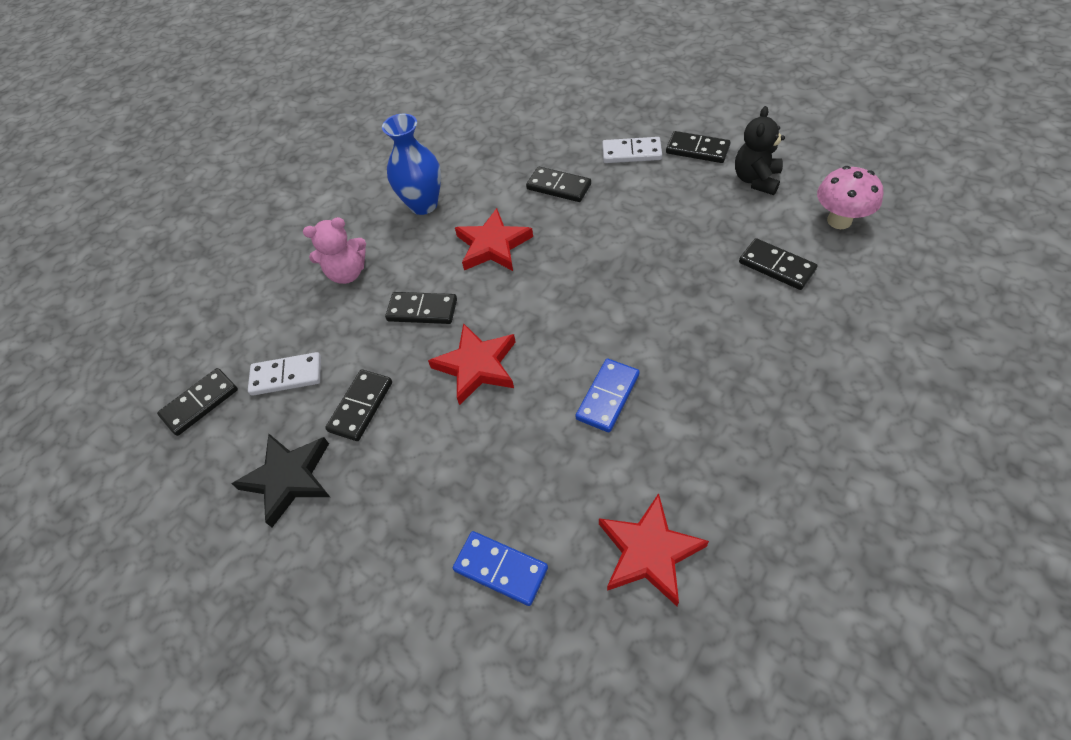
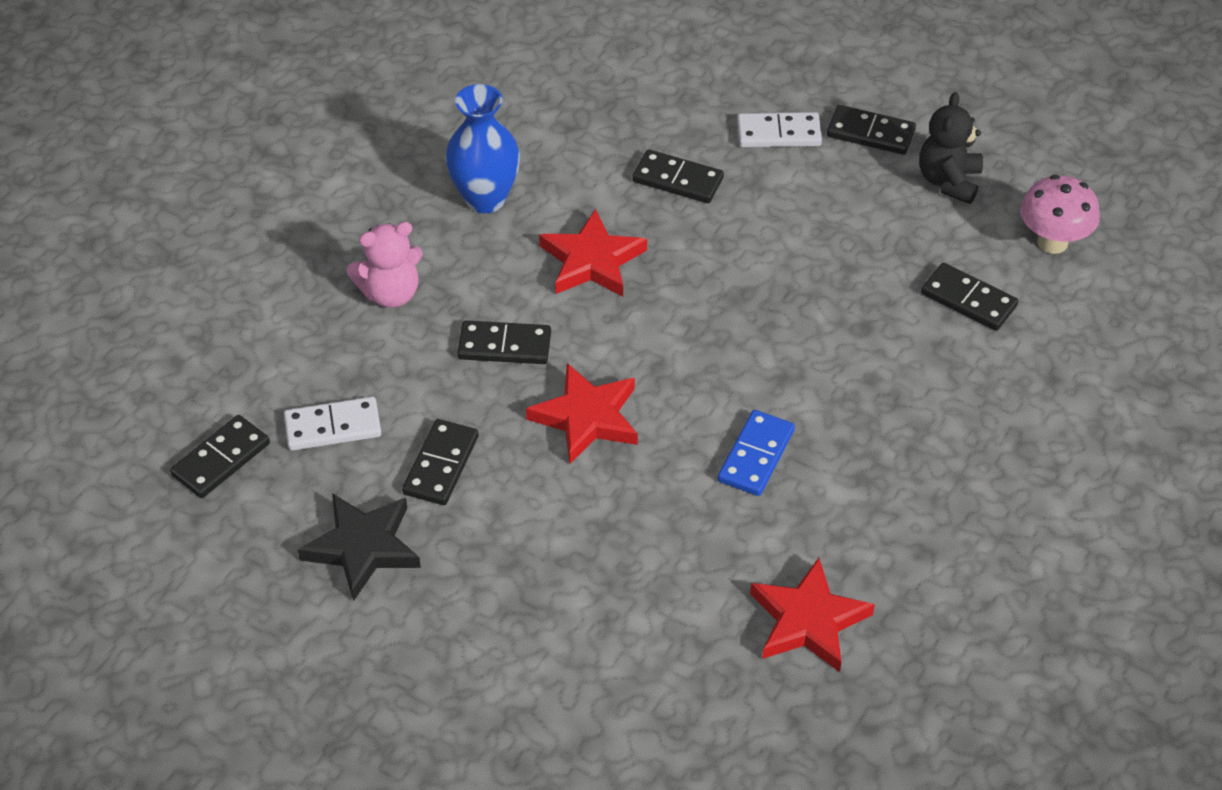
camera: 10 degrees left, 5 degrees down
blue domino [453,531,548,606] -> none

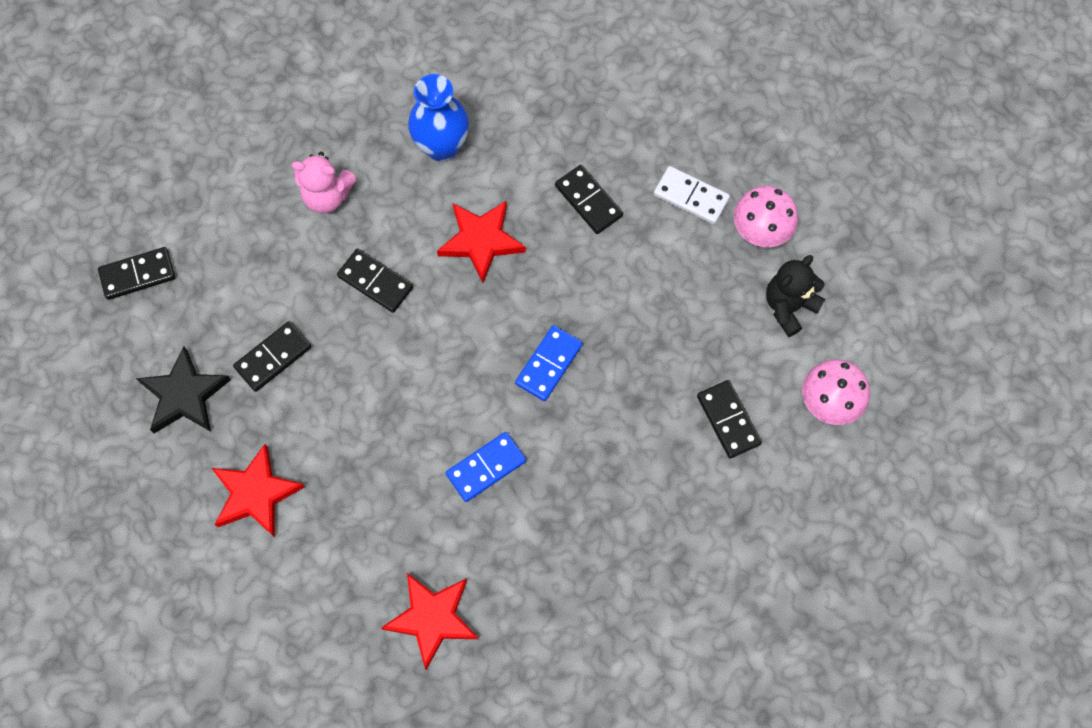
camera: 30 degrees right, 20 degrees up
white domino [284,397,381,451] -> none
red star [526,363,638,464] -> red star moved to [212,444,305,537]
black domino [827,105,916,155] -> pink mushroom [734,186,798,247]
none -> blue domino [515,325,583,401]

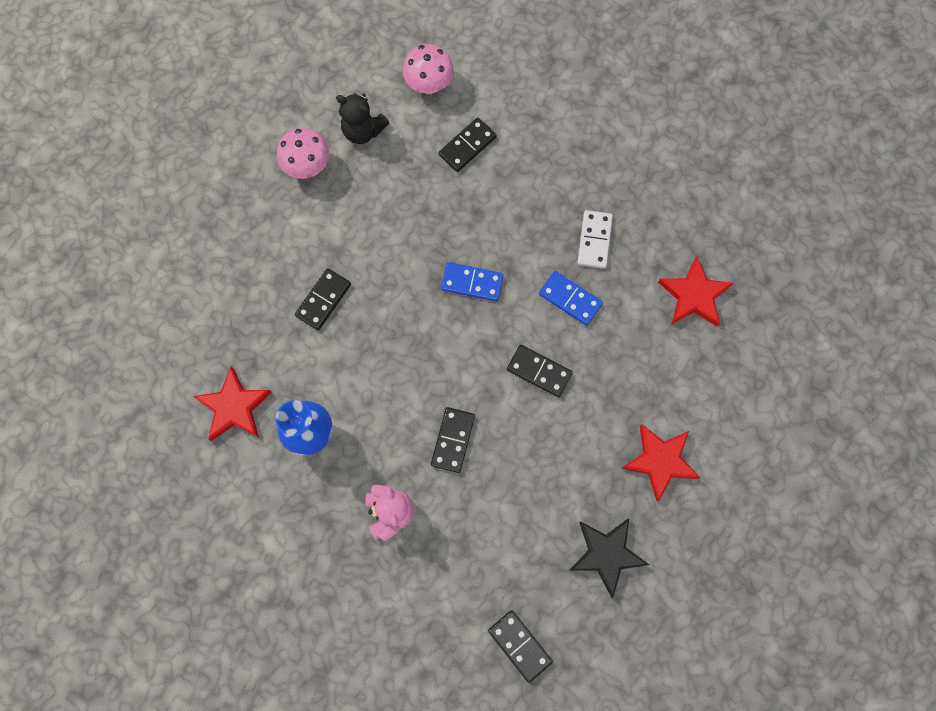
camera: 110 degrees left, 5 degrees up
black domino [233,321,312,392] -> black domino moved to [507,345,573,397]
red star [437,200,526,283] -> red star moved to [193,367,272,441]
white domino [654,166,730,224] -> white domino moved to [577,210,613,269]

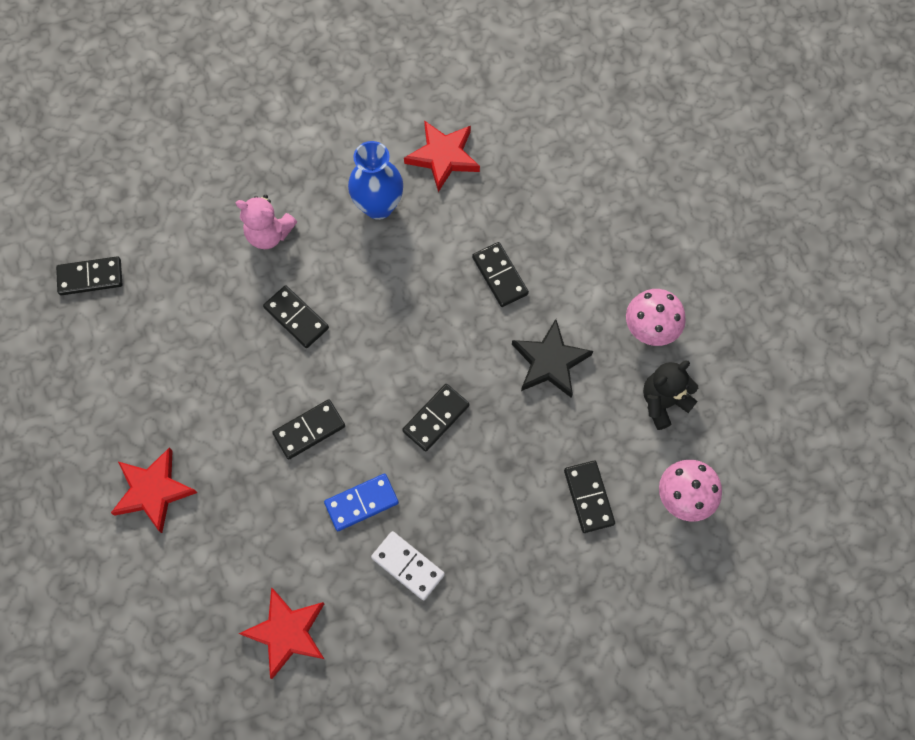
camera: 120 degrees right, 5 degrees down
blue domino [441,262,504,301] -> black domino [402,384,470,451]
black star [570,519,649,598] -> black star moved to [512,319,593,398]

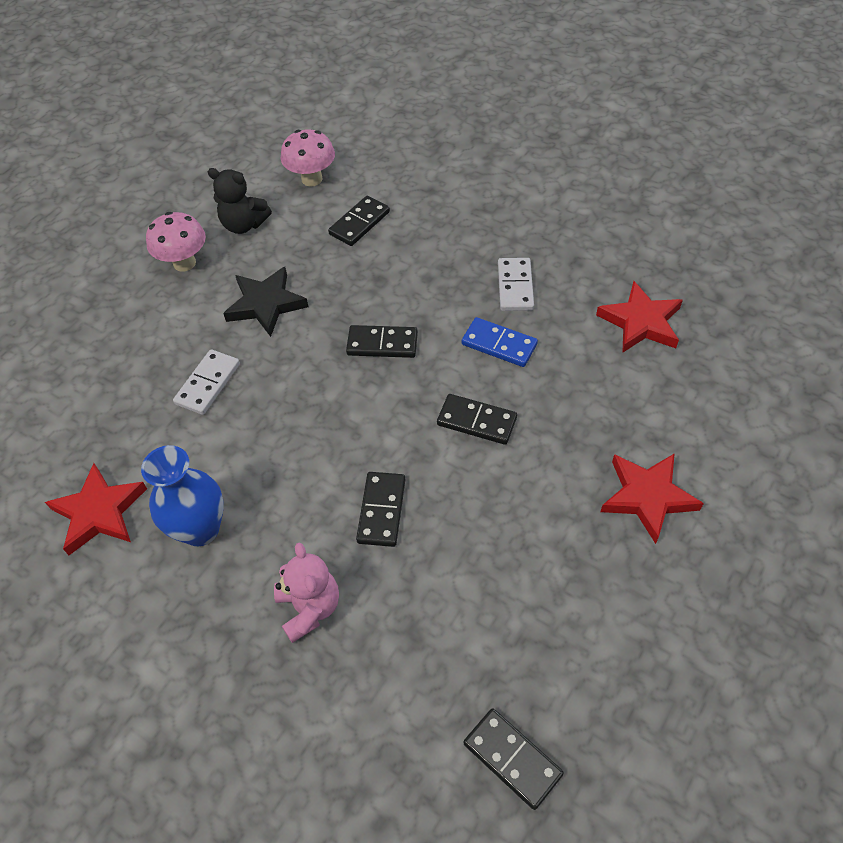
camera: 125 degrees left, 15 degrees down
black domino [472,242,529,307] -> white domino [173,349,240,415]

